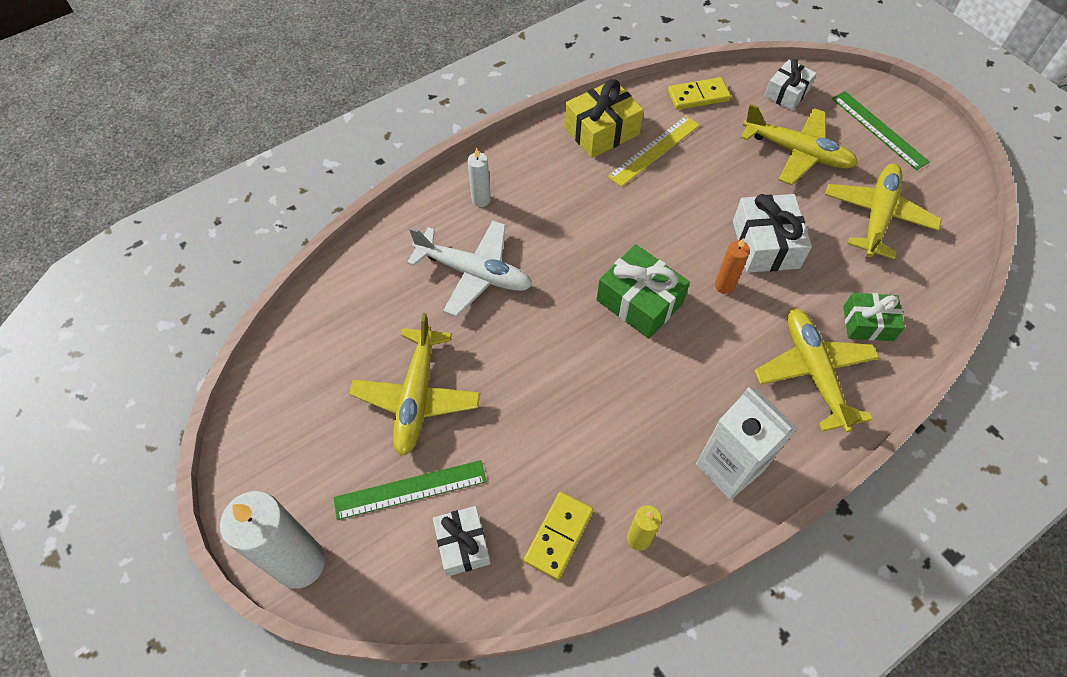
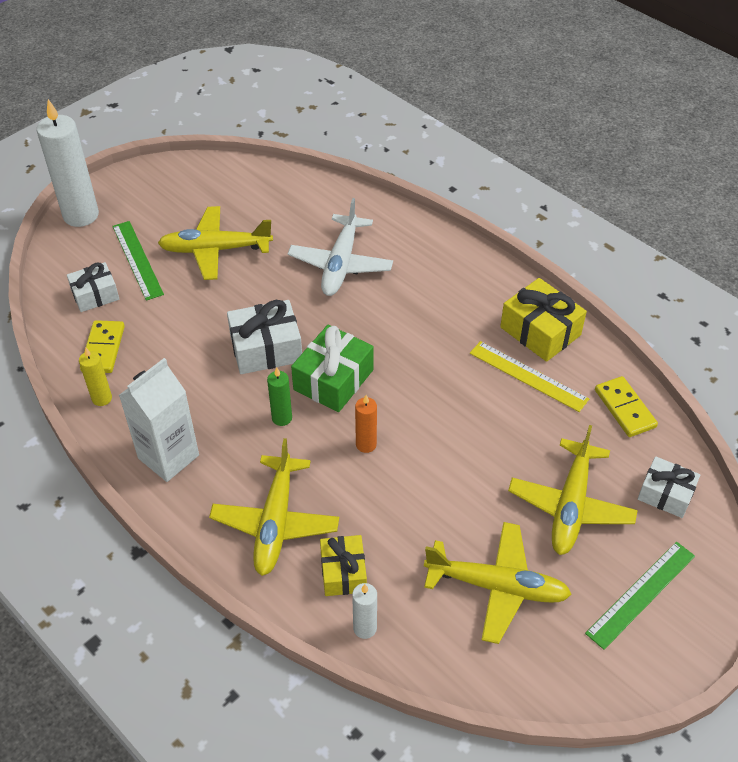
camera: 80 degrees right, 10 degrees down
white candle [468,148,491,207] -> white candle moved to [352,583,377,639]
yellow domino [524,492,593,580] -> yellow domino turned 75 degrees clockwise [80,320,125,373]
white gift [733,194,812,273] -> white gift moved to [227,300,302,374]
yellow plane [754,308,880,432] -> yellow plane turned 120 degrees clockwise [209,438,339,576]
green gift [843,293,905,341] -> yellow gift [320,535,367,596]
none -> green candle [267,367,292,426]

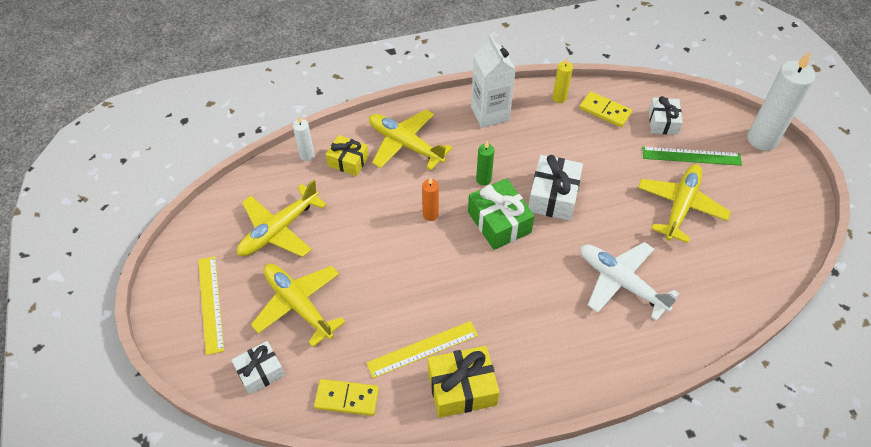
camera: 120 degrees right, 5 degrees up
green ruler [585,542,695,650] -> yellow ruler [198,256,224,355]

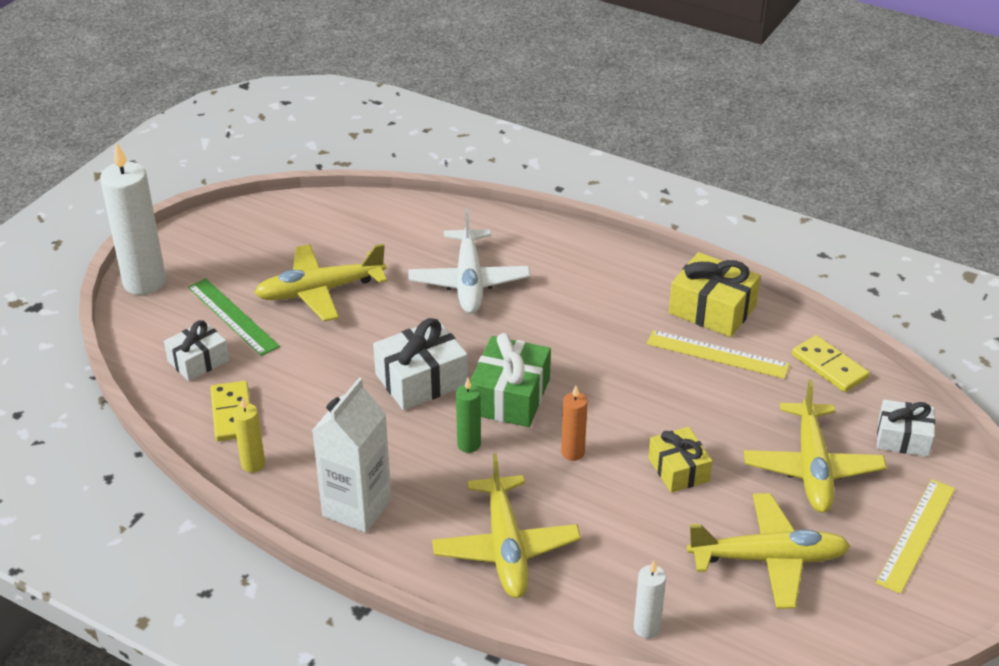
camera: 135 degrees left, 15 degrees down
yellow gift [325,135,369,176] -> yellow gift moved to [648,427,712,493]

